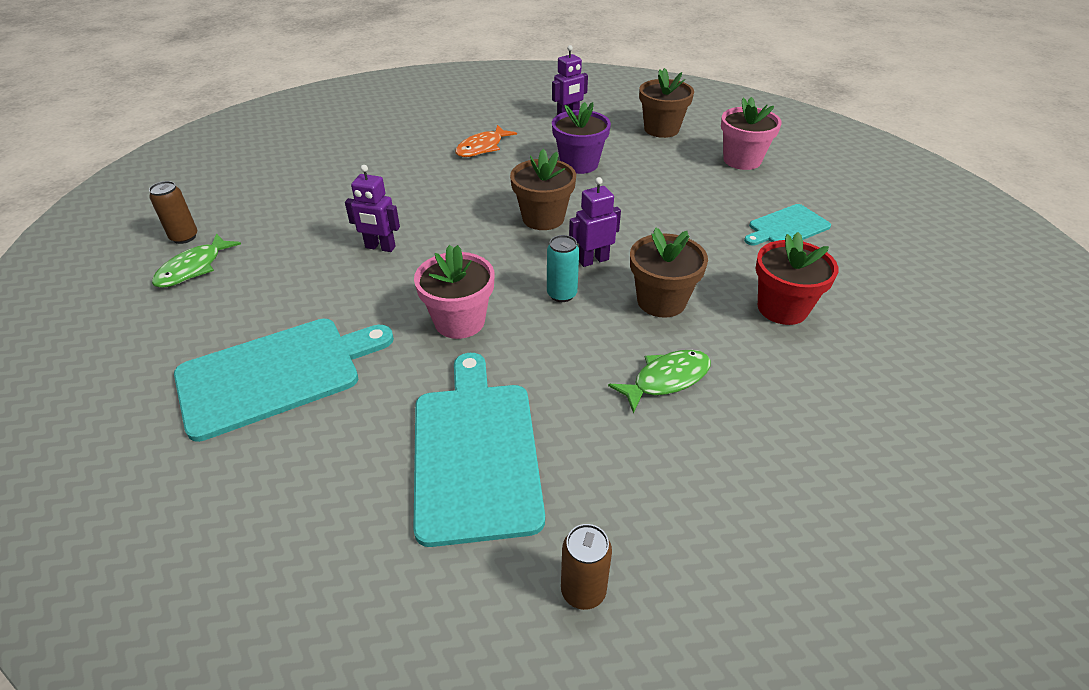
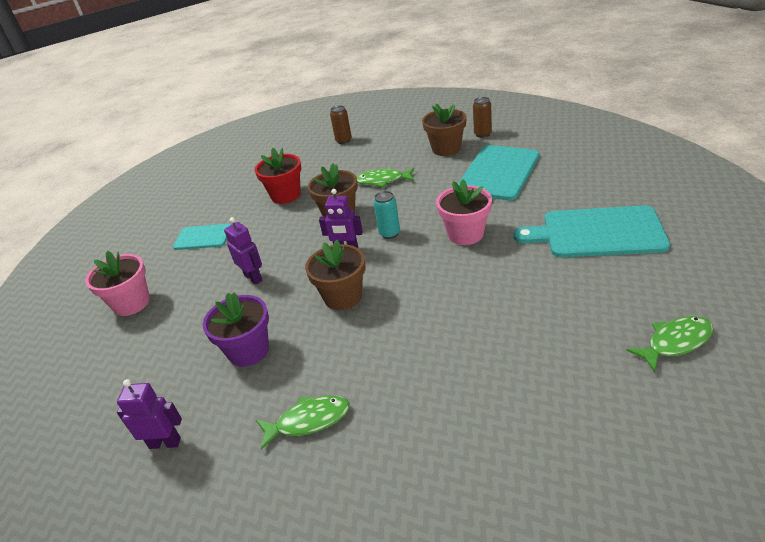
camera: 140 degrees left, 5 degrees down
brown can [149,181,197,244] -> brown can moved to [330,105,352,144]
purple robot [345,165,400,252] -> purple robot moved to [224,217,262,285]
orange fish [455,125,517,157] -> green fish [256,395,350,450]
brown flower pot [639,68,694,138] -> brown flower pot moved to [422,104,467,156]

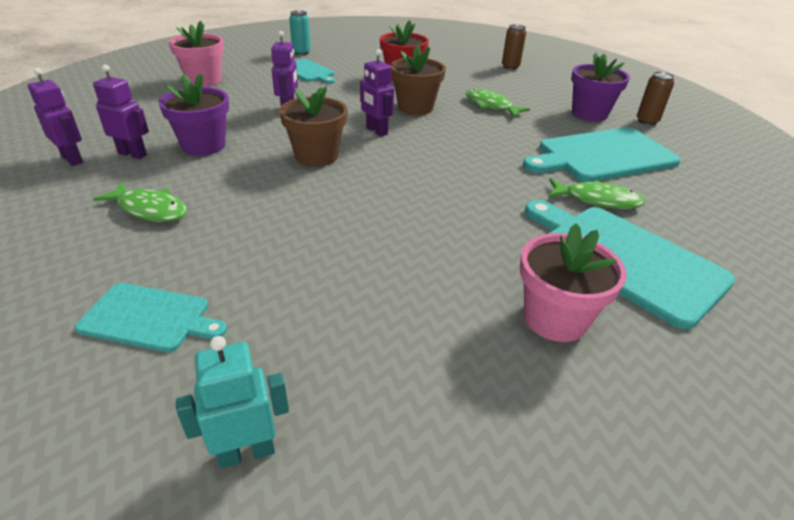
camera: 35 degrees right, 0 degrees up
turquoise can [374,191,400,239] -> turquoise can moved to [289,10,311,55]
brown flower pot [422,104,467,156] -> purple flower pot [571,52,630,121]
pink flower pot [436,179,492,245] -> pink flower pot moved to [520,223,627,342]
green fish [626,316,713,372] -> green fish moved to [548,178,645,209]
none -> turquoise cutting board [75,283,227,352]
none -> purple robot [93,65,149,159]
none -> turquoise robot [176,336,289,469]

